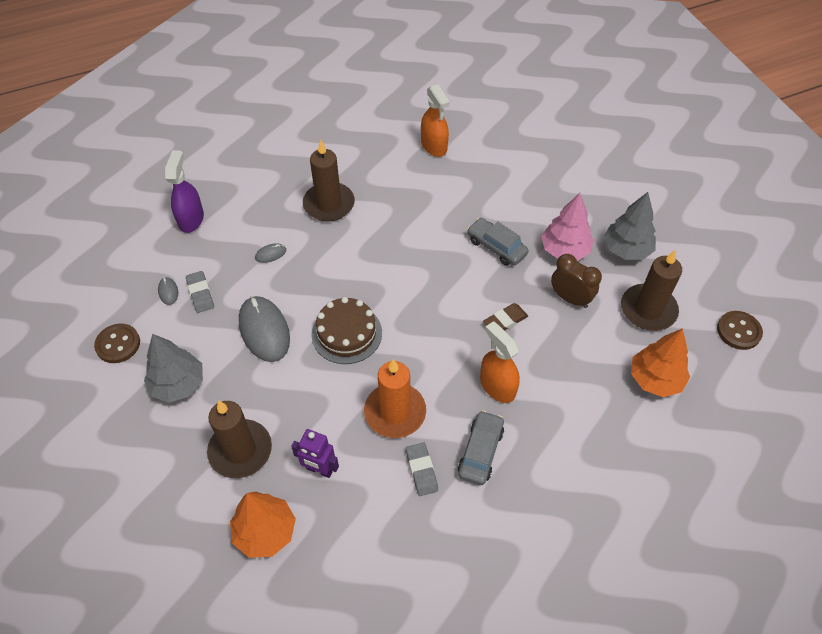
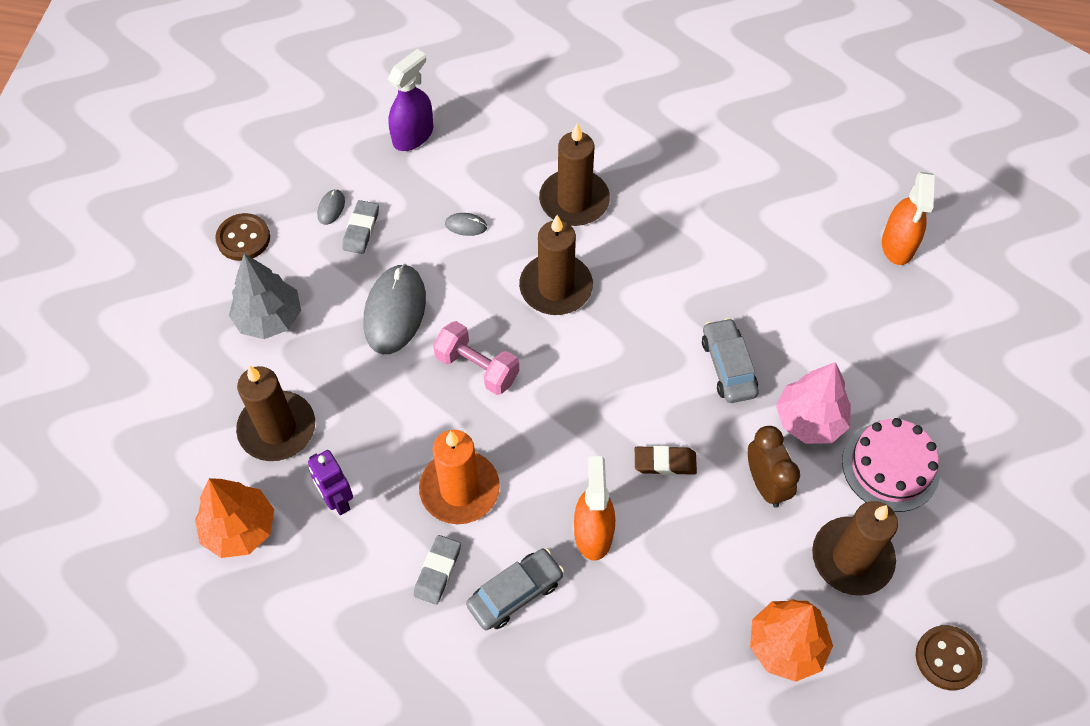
camera: 35 degrees right, 5 degrees up
brown cake [312,297,382,364] -> pink dumbbell [433,321,519,395]
orange spray bottle [421,84,450,157] -> orange spray bottle moved to [882,172,935,265]
grey tree [604,192,656,260] -> pink cake [842,418,940,512]
none -> brown candle [519,215,593,315]

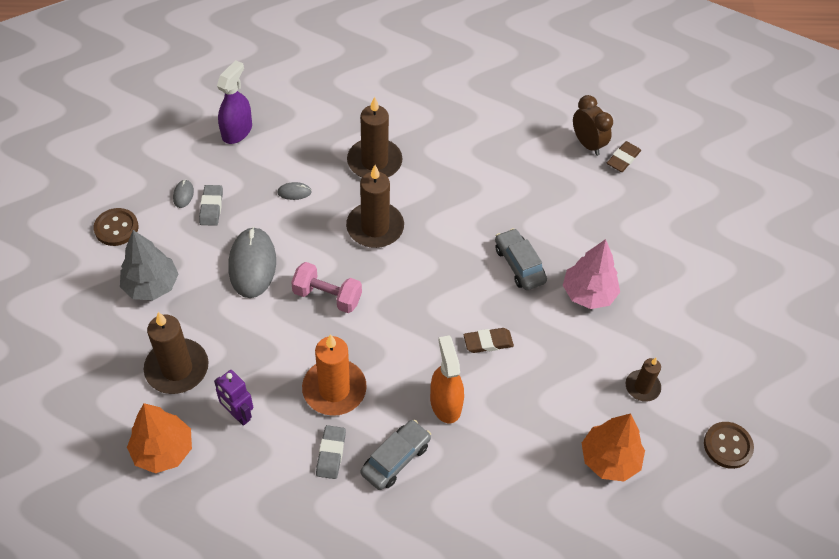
camera: 15 degrees left, 5 degrees down
brown clock [748,426,800,507] -> brown clock moved to [573,95,613,156]
brown candle [812,501,898,596] -> brown candle [626,358,661,402], size x0.56
pink cake [842,418,940,512] -> none
orange spray bottle [882,172,935,265] -> brown eraser [607,141,641,172]

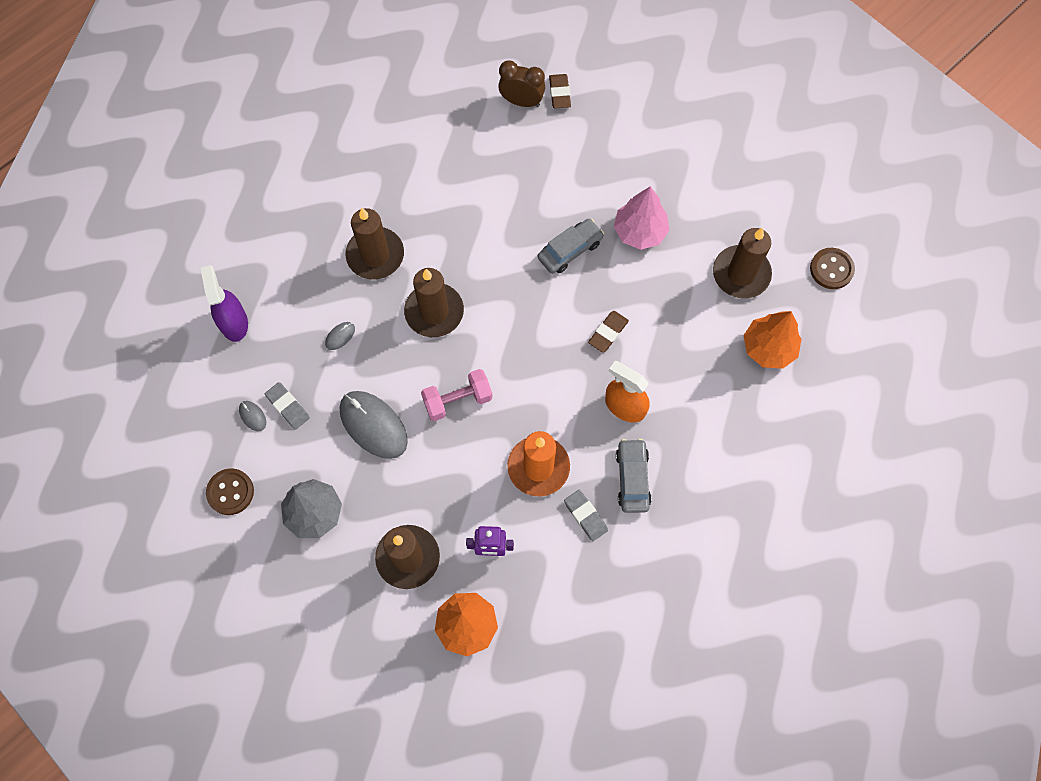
camera: 40 degrees left, 15 degrees up
grey car [495,228,547,290] -> grey car turned 120 degrees clockwise [538,219,604,274]
brown candle [626,358,661,402] -> brown candle [713,228,772,299], size x1.77

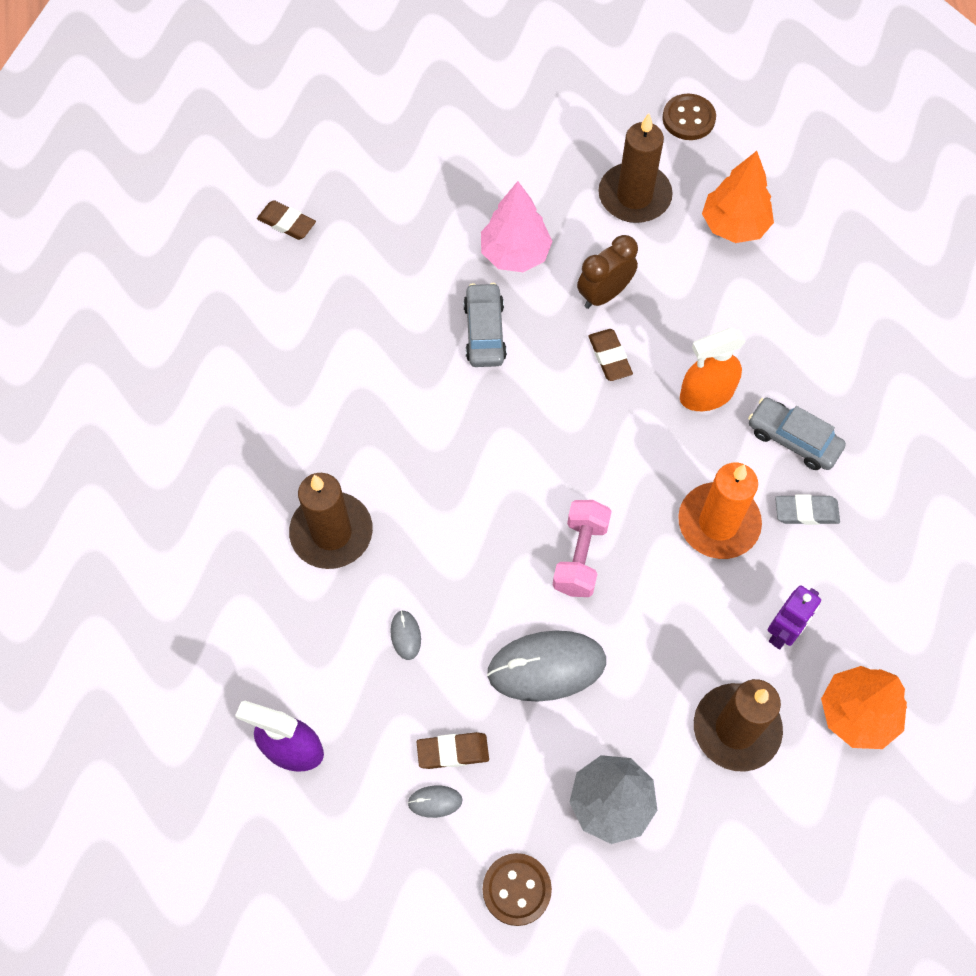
camera: 55 degrees left, 5 degrees down
grey eraser [265,382,310,430] -> brown eraser [417,732,489,769]
brown candle [404,268,464,337] -> none
brown clock [498,60,545,107] -> brown clock moved to [577,235,638,309]

